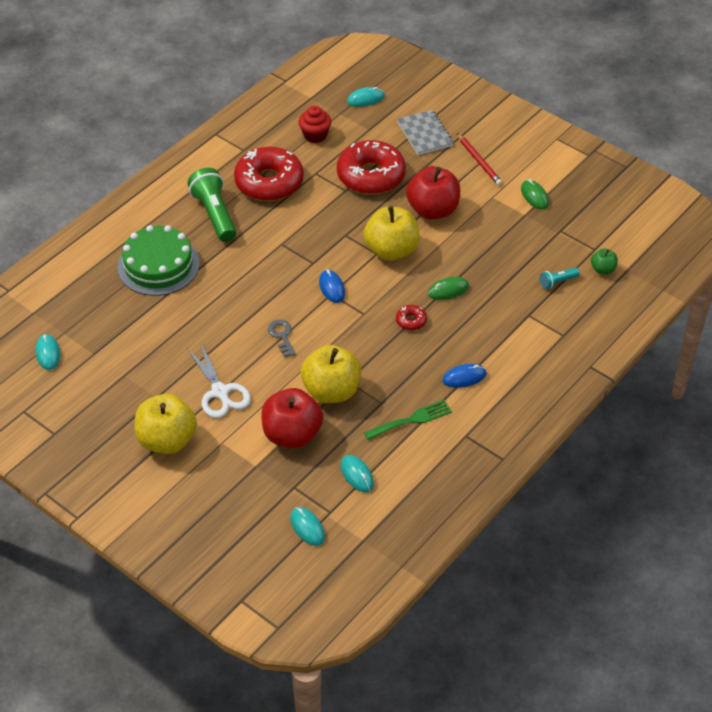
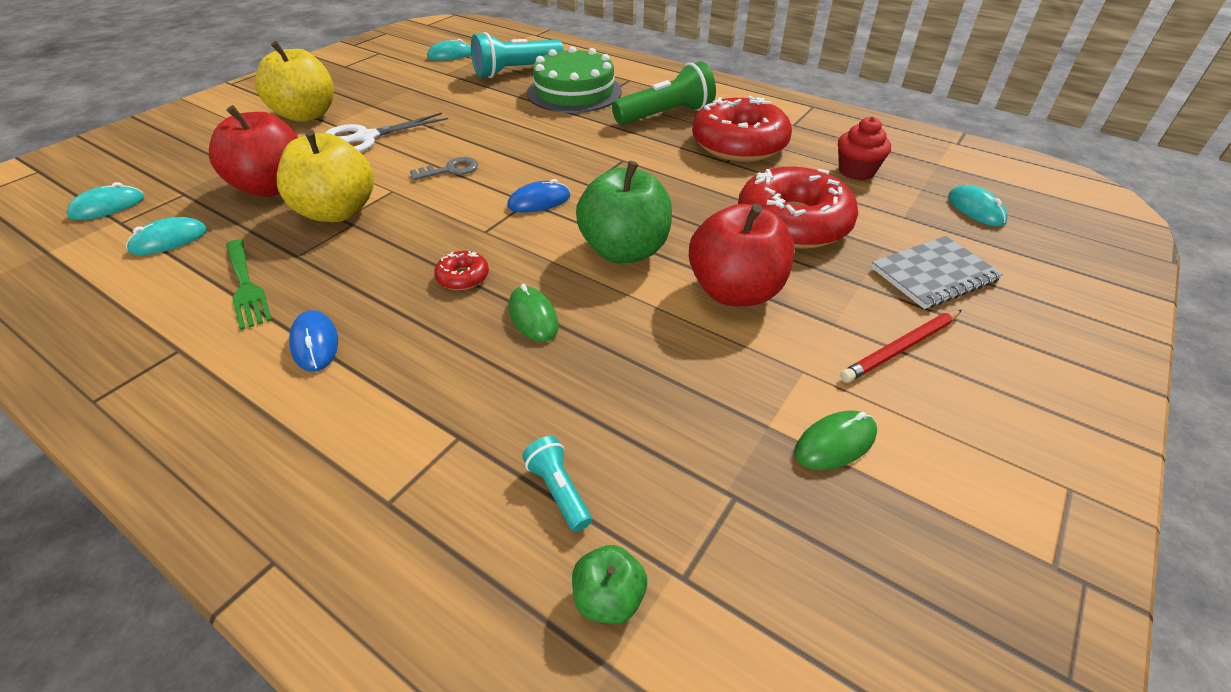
camera: 85 degrees right, 5 degrees down
yellow apple [364,206,419,261] -> green apple [576,161,672,263]
none -> turquoise flashlight [471,32,564,78]

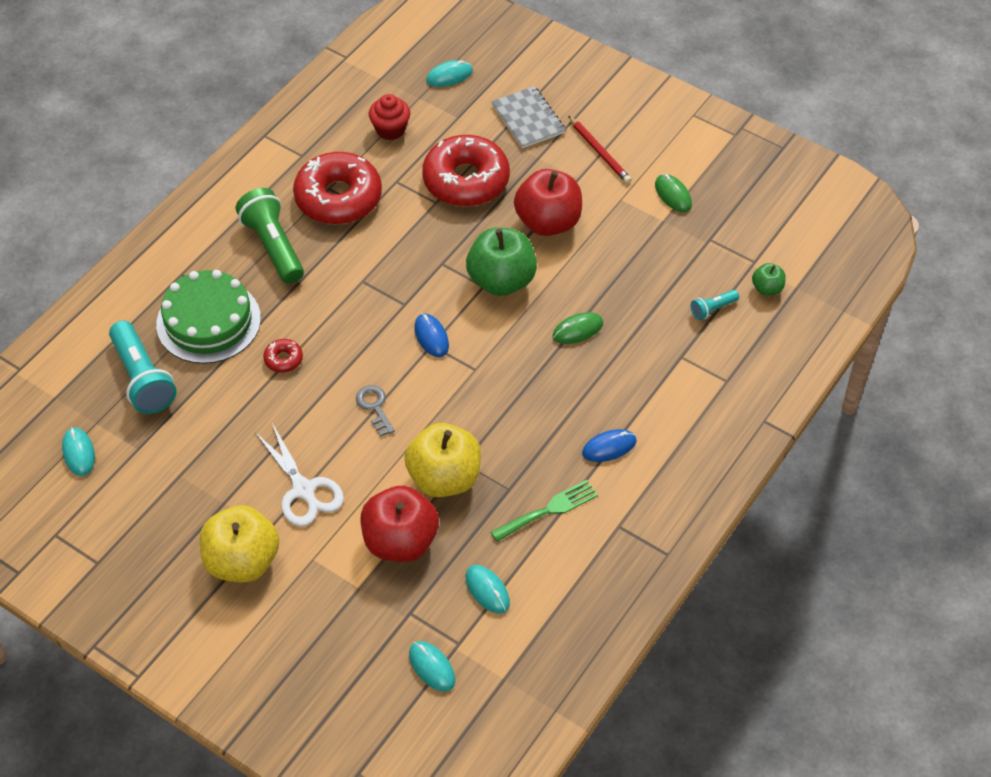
camera: 90 degrees left, 10 degrees up
red donut [434,251,489,290] -> red donut moved to [263,339,303,373]

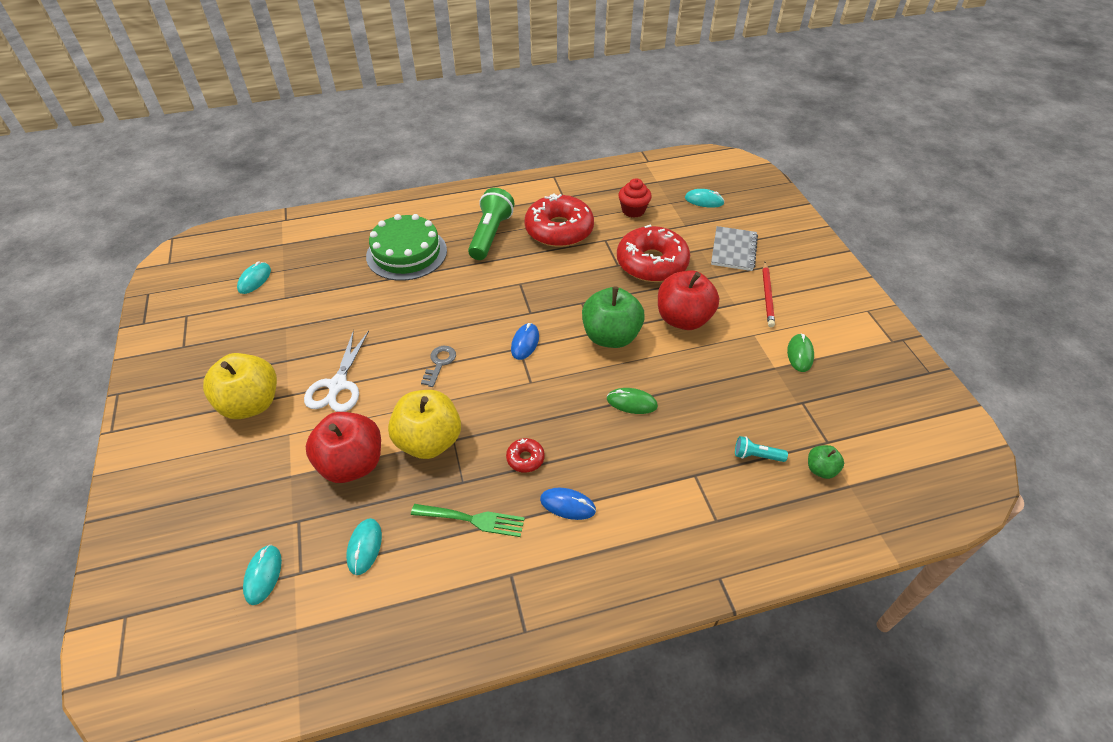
camera: 40 degrees right, 5 degrees down
turquoise flashlight [109,320,177,414] -> none
red donut [263,339,303,373] -> red donut moved to [506,438,545,473]

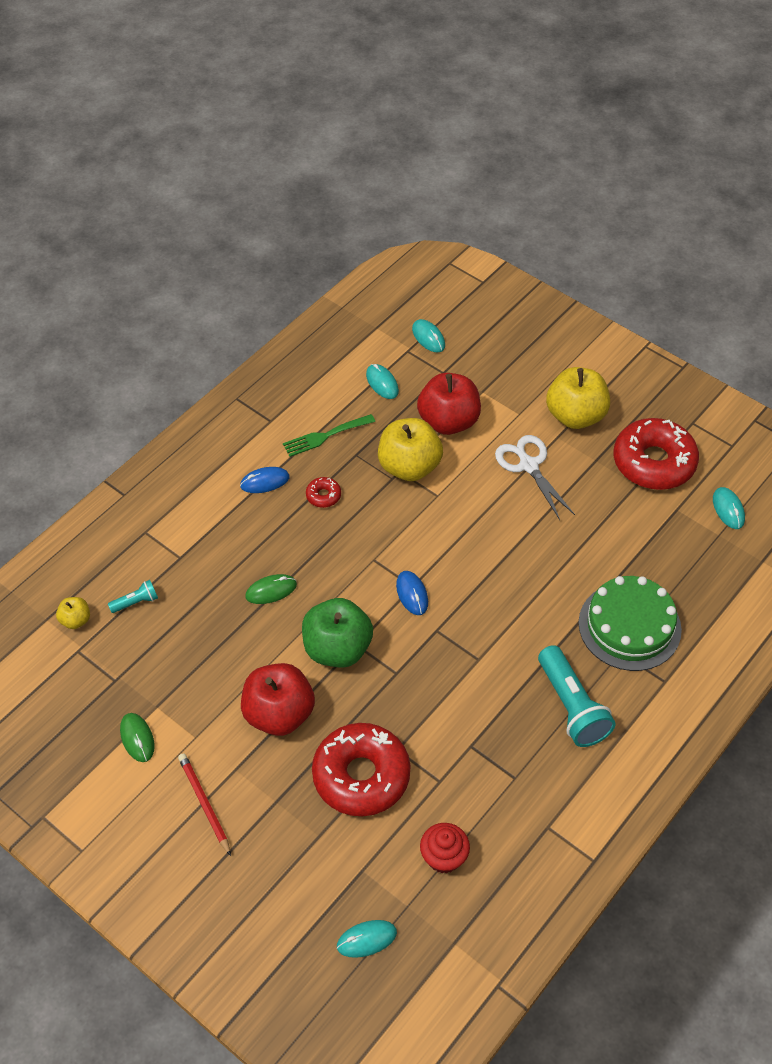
camera: 145 degrees right, 5 degrees up
grey key [421,346,456,387] -> none
green flashlight [468,188,514,260] -> turquoise flashlight [538,645,616,747]
red donut [524,193,594,247] -> red donut moved to [614,418,699,490]
grey notebook [711,226,758,271] -> none
green apple [808,445,844,479] -> yellow apple [56,597,90,629]

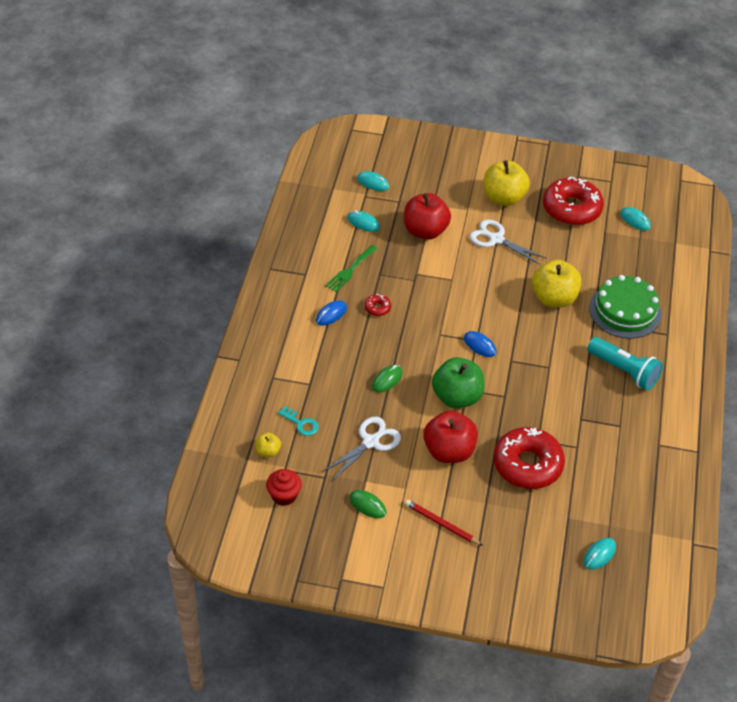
camera: 30 degrees left, 5 degrees down
turquoise flashlight [108,580,158,613] -> turquoise key [278,406,319,436]
yellow apple [378,418,443,481] -> yellow apple moved to [532,259,582,307]
red cupcake [420,823,470,873] -> red cupcake moved to [266,469,302,506]
none -> white scissors [322,417,401,481]

